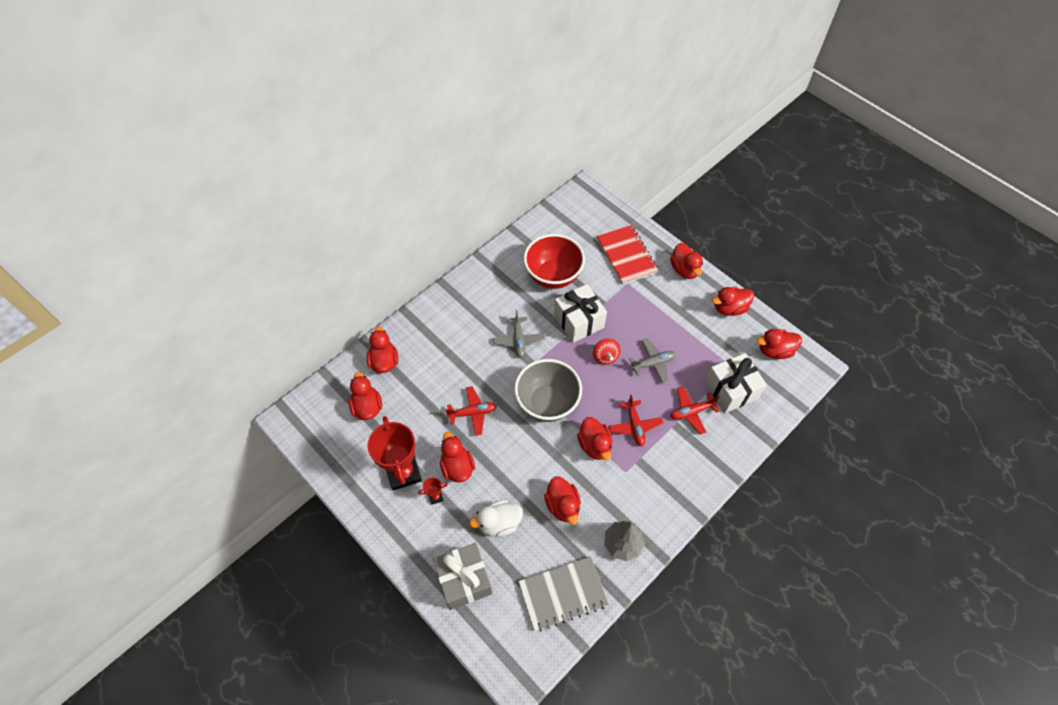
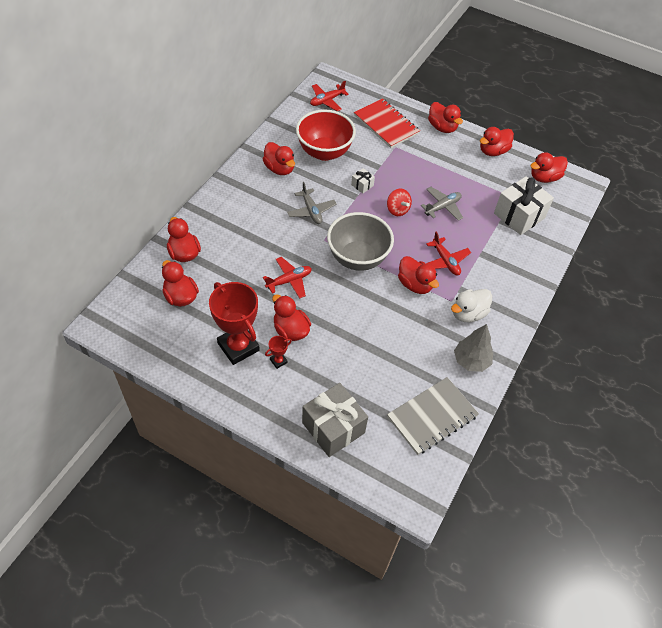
camera: 20 degrees left, 5 degrees down
white duck [469,500,523,537] -> white duck moved to [451,289,492,322]
red duck [544,477,581,525] -> red duck moved to [263,142,295,175]
white gift [554,284,607,343] -> white gift [351,168,375,194], size x0.44
red plane [670,386,720,435] -> red plane moved to [310,81,349,111]

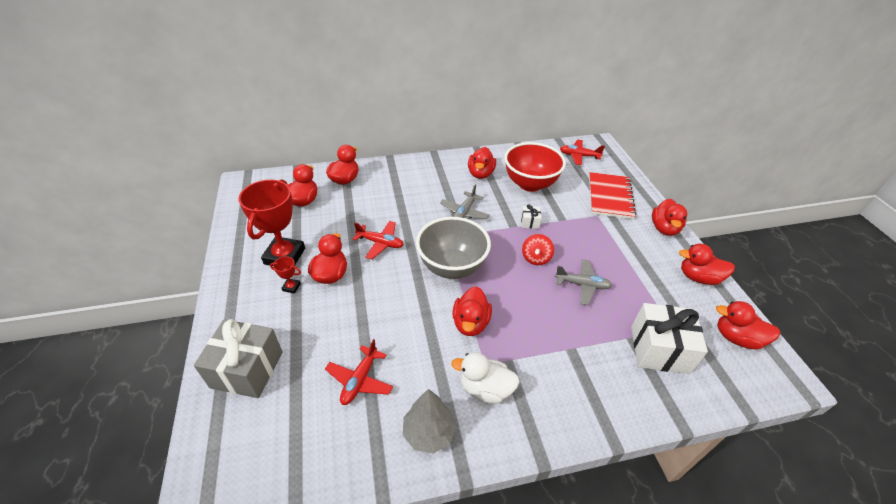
camera: 50 degrees right, 10 degrees down
grey notebook [387,377,479,455] -> none
red plane [426,232,471,276] -> red plane moved to [325,339,393,405]

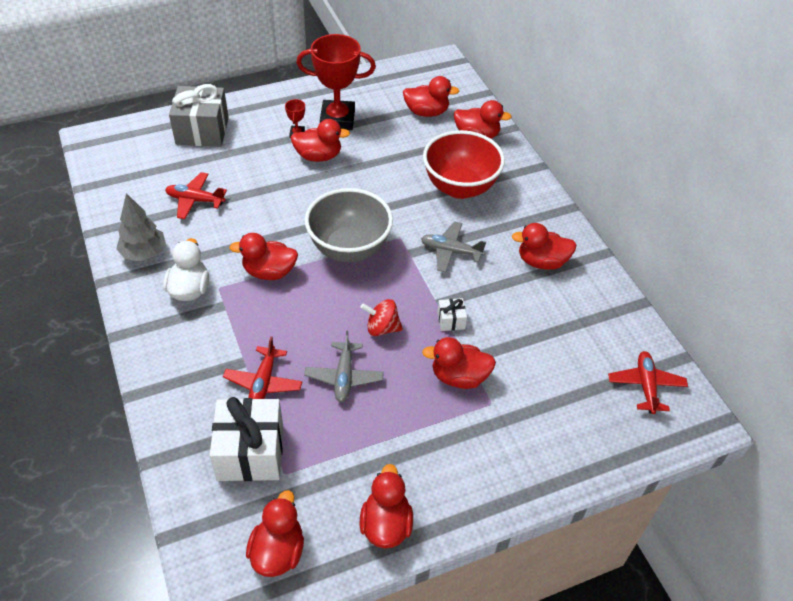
camera: 80 degrees right, 5 degrees up
red plane [353,221,404,259] -> red plane moved to [223,336,302,399]
red bowl [504,142,566,192] -> red bowl moved to [423,130,505,199]
red notebook [589,172,636,219] -> none
red duck [652,199,687,236] -> red duck moved to [422,337,496,389]

